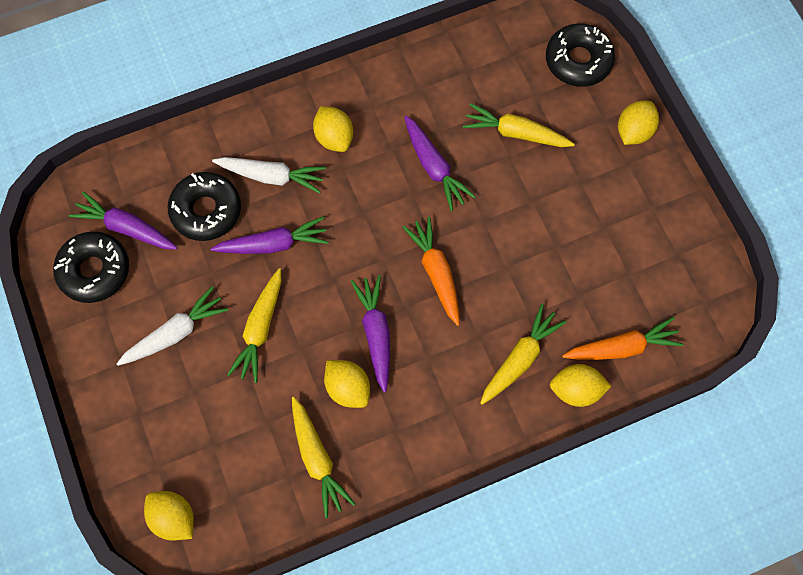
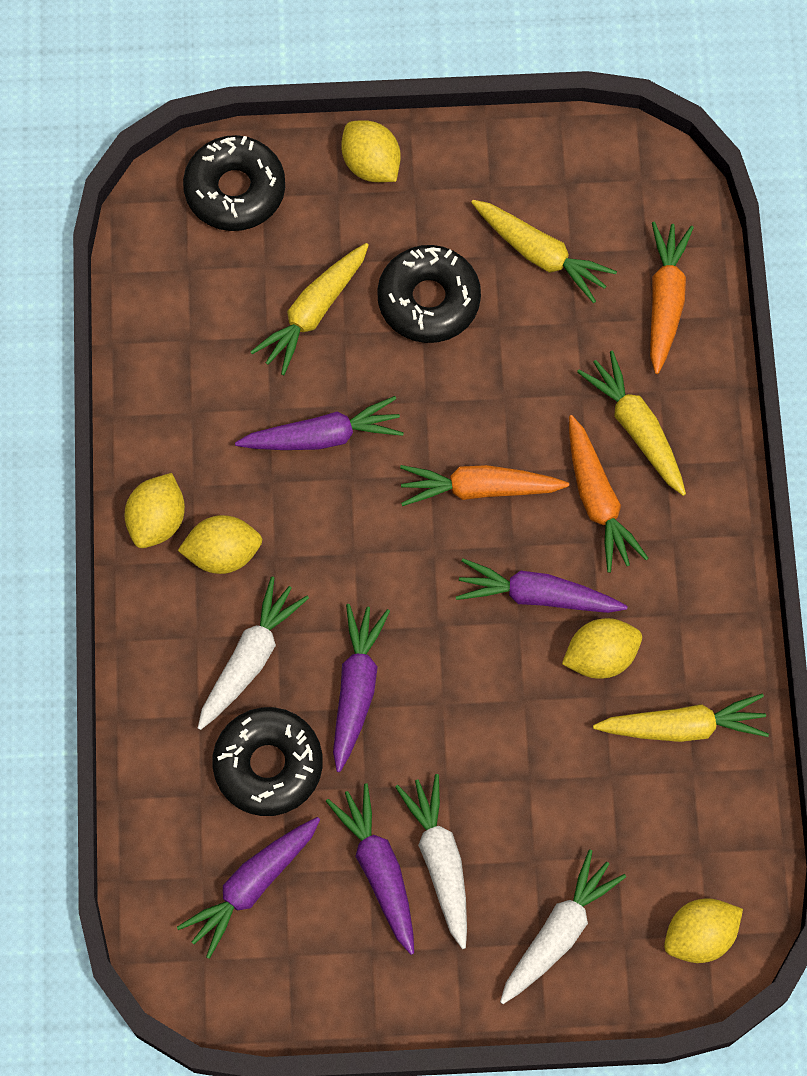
camera: 70 degrees left, 0 degrees up
black donut [53,232,129,303] -> black donut moved to [377,245,481,343]
yellow carrot [227,268,282,383] -> yellow carrot moved to [471,200,617,303]
yellow lemon [550,364,611,407] -> yellow lemon moved to [125,473,185,548]
none -> purple carrot [326,783,414,955]
none -> white carrot [500,850,626,1004]
none -> orange carrot [569,415,648,573]

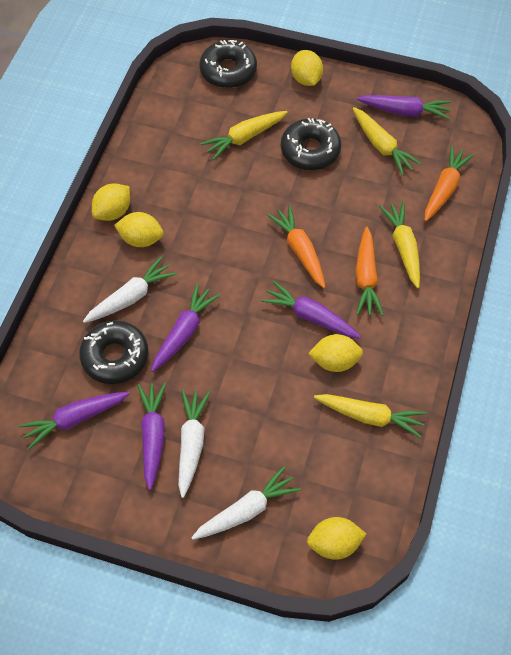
camera: 20 degrees right, 10 degrees down
purple carrot [235,396,404,450] -> purple carrot moved to [357,95,451,120]
orange carrot [400,465,569,506] -> orange carrot turned 45 degrees clockwise [267,205,325,288]

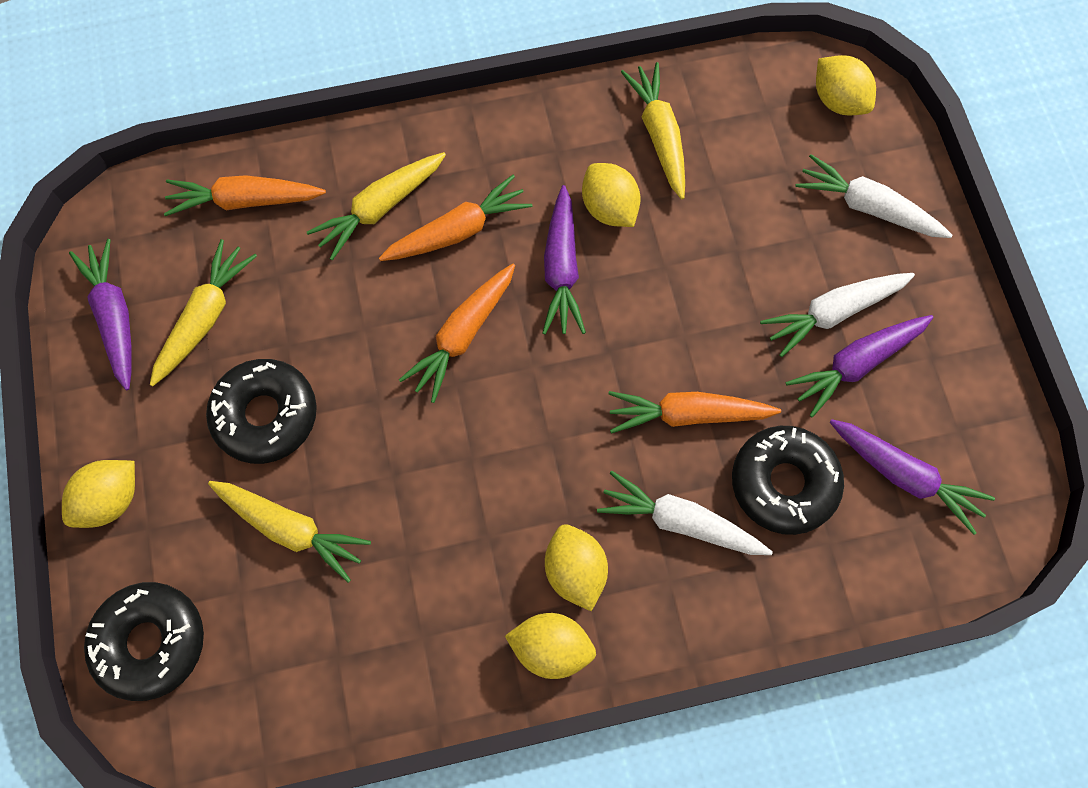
camera: 120 degrees left, 10 degrees up
purple carrot [151,284,220,372] -> orange carrot [608,391,781,434]

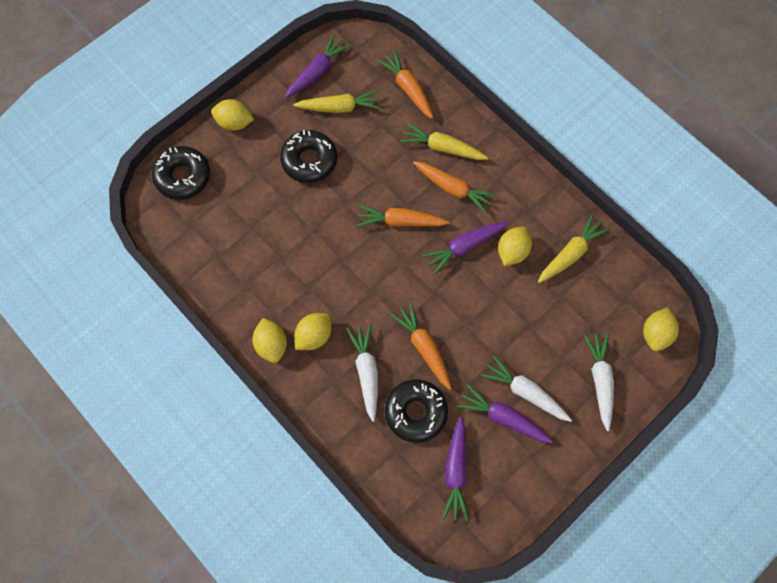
camera: 60 degrees right, 0 degrees up
yellow carrot [208,481,371,583] -> none

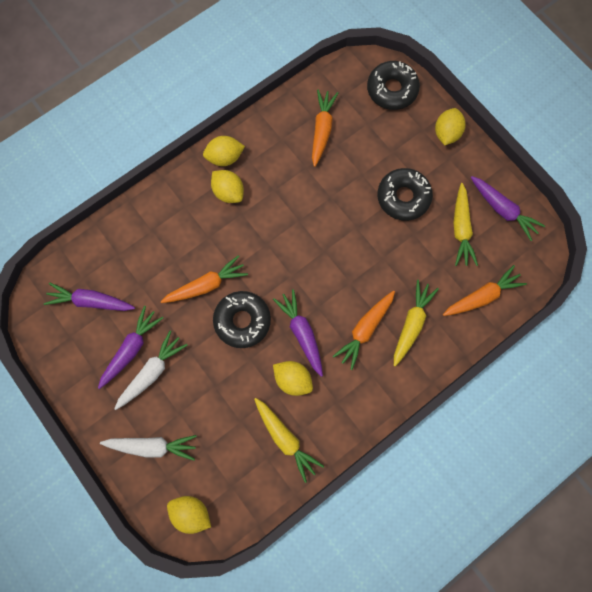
camera: 95 degrees right, 5 degrees up
white carrot [347,324,378,422] -> none
orange carrot [356,205,450,227] -> orange carrot moved to [312,90,338,167]
black donut [385,379,448,443] -> black donut moved to [213,291,271,348]

